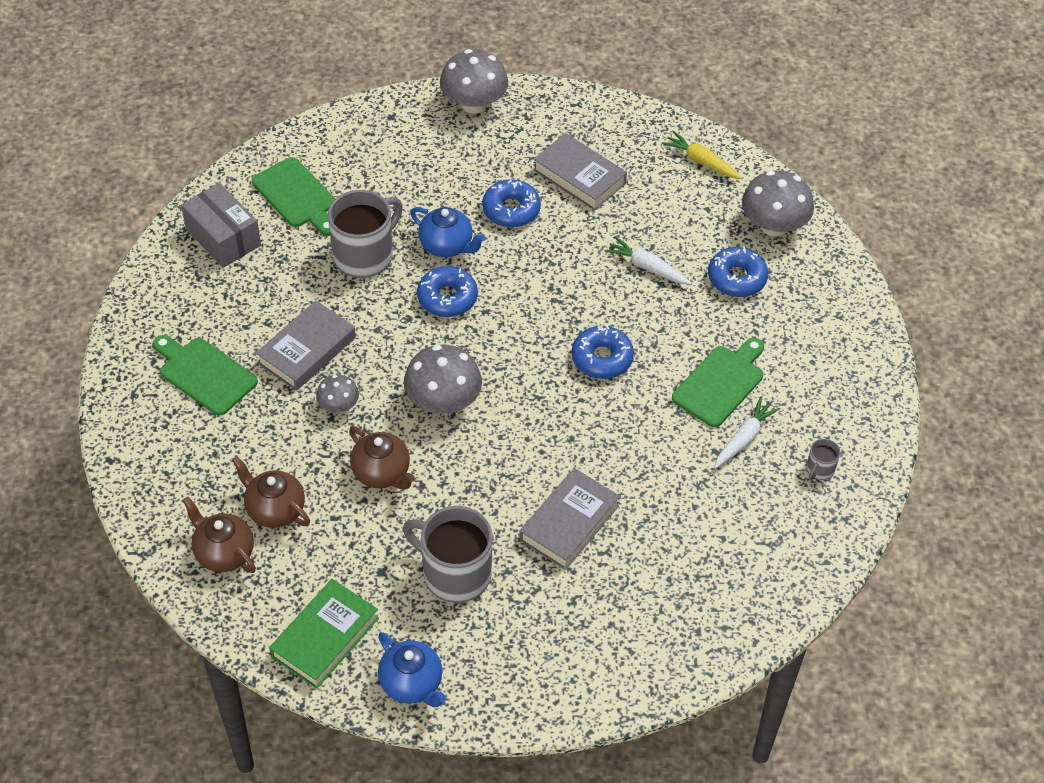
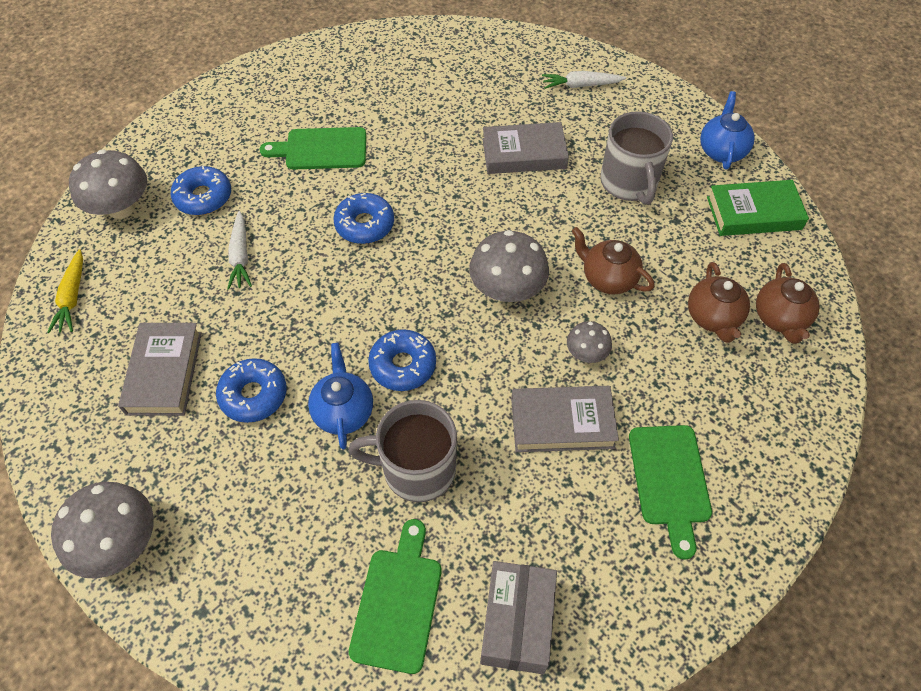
camera: 130 degrees left, 5 degrees up
brown teapot [349,426,415,490] -> brown teapot turned 60 degrees counterclockwise [572,227,655,294]
white carrot [714,397,781,469] -> white carrot moved to [542,71,626,89]
grey mug [806,439,840,480] -> none

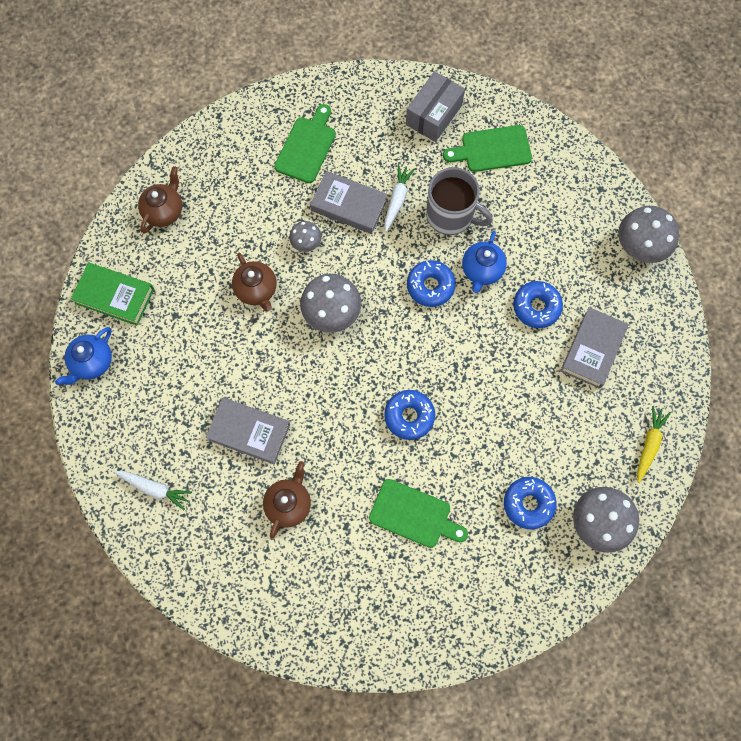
camera: 155 degrees left, 15 degrees up
white carrot [227,211,252,290] -> white carrot moved to [385,164,415,232]
green cutting board [349,519,442,674] -> green cutting board turned 45 degrees clockwise [443,125,532,172]
grey mug [600,111,673,205] -> none
brown teapot [688,262,750,343] -> brown teapot moved to [263,461,311,539]

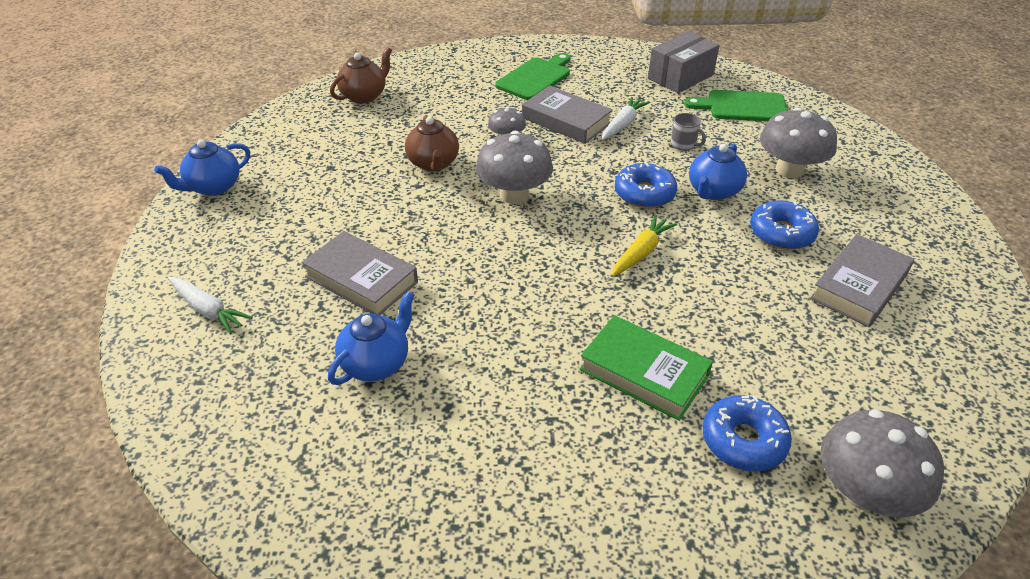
camera: 15 degrees right, 30 degrees down
green book [71,262,154,326] -> green book moved to [579,315,713,421]
brown teapot [263,461,311,539] -> blue teapot [328,291,415,385]
green cutting board [369,479,468,548] -> none
blue donut [384,390,435,440] -> none
grey mug [426,167,493,235] -> grey mug [671,113,706,151], size x0.45
grey mushroom [618,206,679,263] -> grey mushroom moved to [760,107,837,178]
yellow carrot [637,406,671,483] -> yellow carrot moved to [612,215,677,277]

